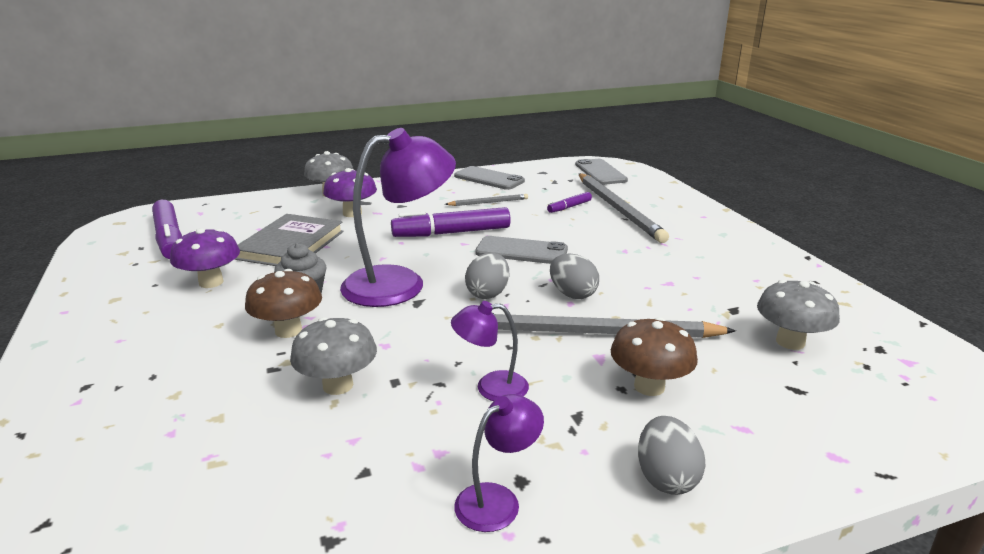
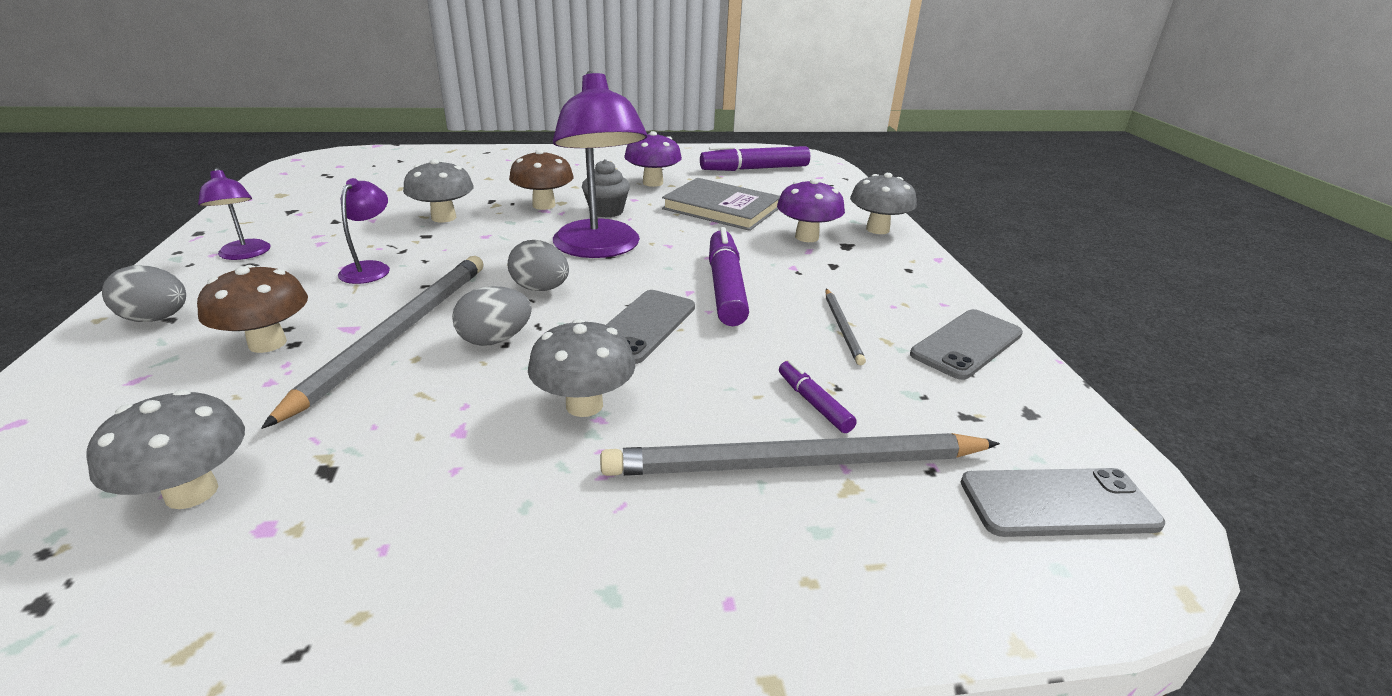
camera: 100 degrees right, 5 degrees up
none -> grey mushroom [528,319,635,417]

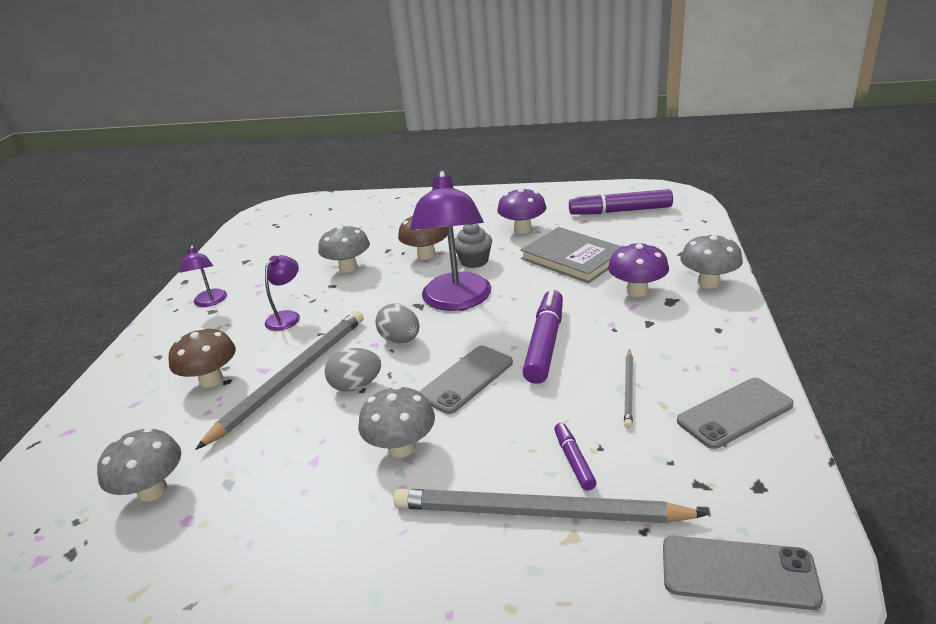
camera: 20 degrees right, 0 degrees up
grey egg [102,265,186,322] -> none

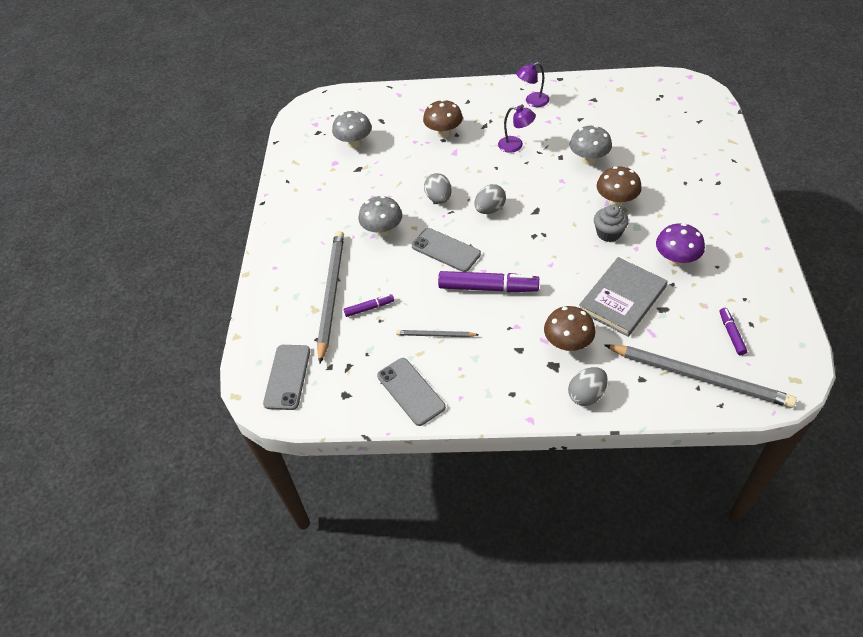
camera: 85 degrees right, 20 degrees up
grey pencil [195,311,364,450] -> grey pencil moved to [604,344,796,408]
purple lamp [410,170,492,311] -> none
purple marker [569,189,673,214] -> purple marker [720,308,747,355], size x0.51
purple mushroom [608,243,669,297] -> brown mushroom [544,306,596,351]
grey mushroom [681,234,743,289] -> grey egg [568,367,608,406]

